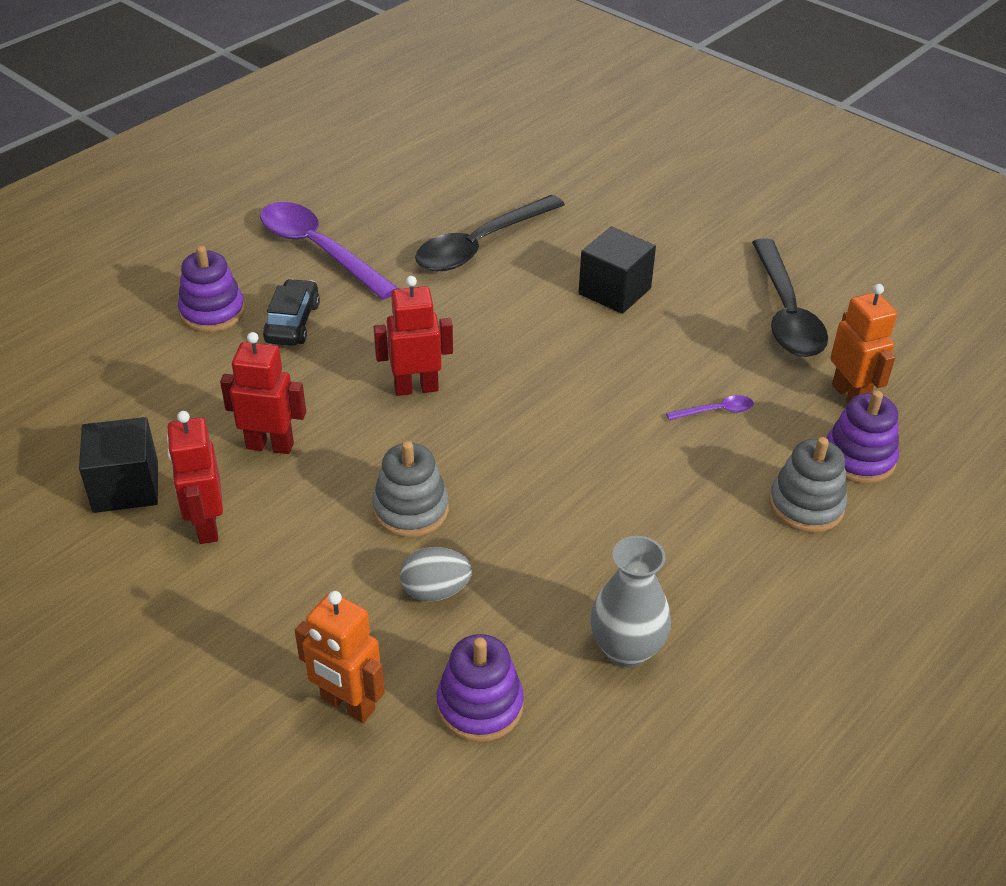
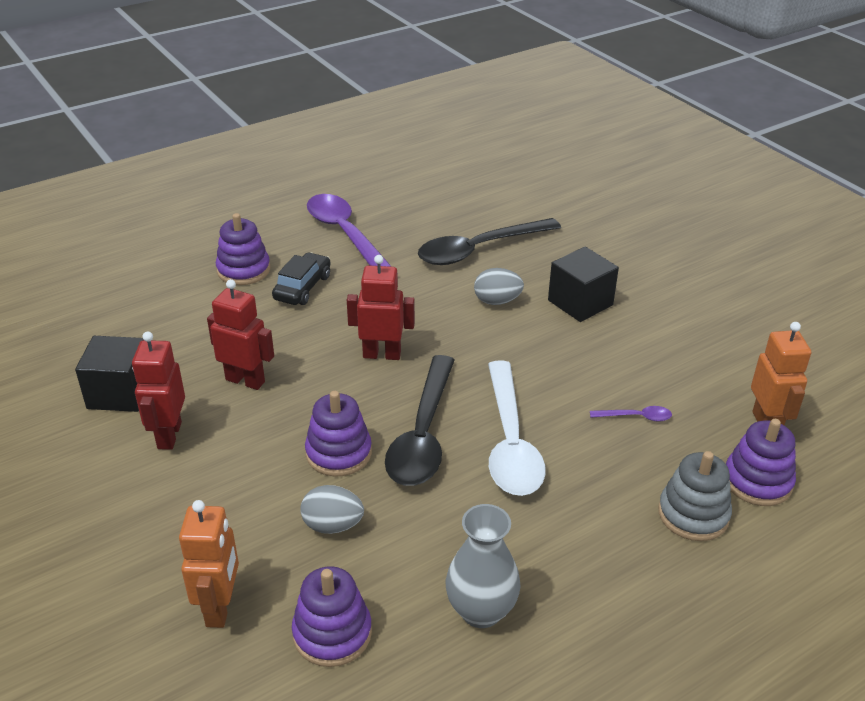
camera: 15 degrees right, 5 degrees down
orange robot [295,591,385,723] -> orange robot turned 135 degrees counterclockwise [179,500,239,628]
grey stacking toy [372,441,449,537] -> purple stacking toy [305,391,372,477]
black spoon [752,239,828,357] -> black spoon moved to [385,355,455,486]
none -> grey egg [474,268,524,305]
none -> white spoon [488,360,546,496]

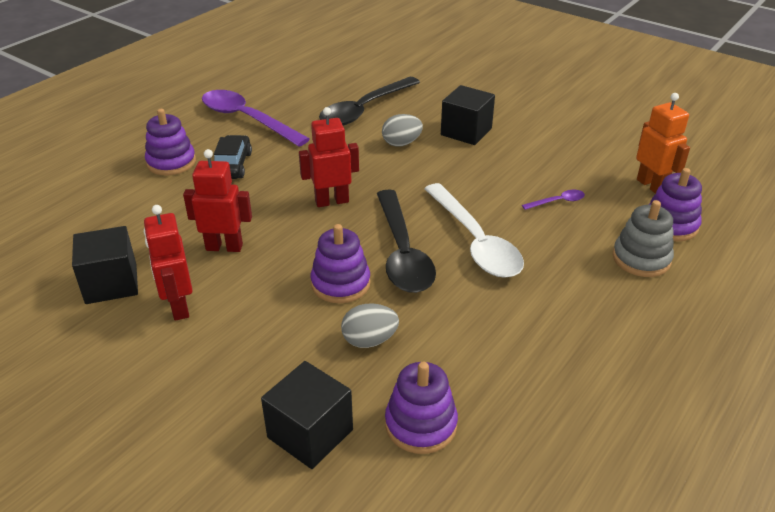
camera: 20 degrees left, 0 degrees up
orange robot [179,500,239,628] -> black cube [261,361,353,469]
grey vase [446,504,521,628] -> none

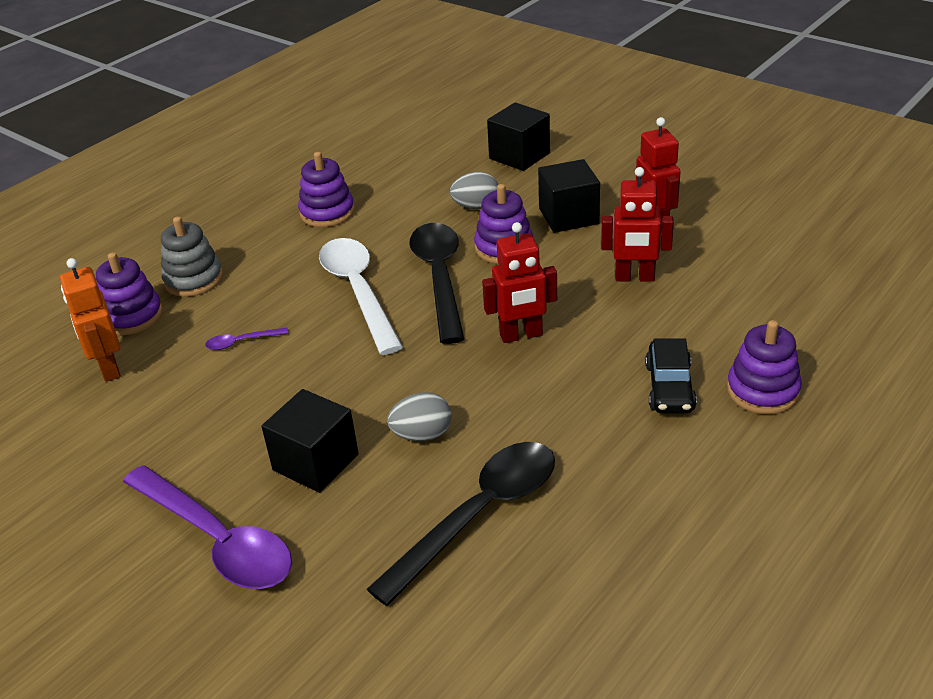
camera: 175 degrees left, 0 degrees up
black cube [72,226,138,304] -> black cube moved to [538,159,600,233]
purple spoon [202,90,310,147] -> purple spoon moved to [123,465,292,589]
purple stacking toy [385,362,458,454] -> purple stacking toy moved to [298,152,355,227]

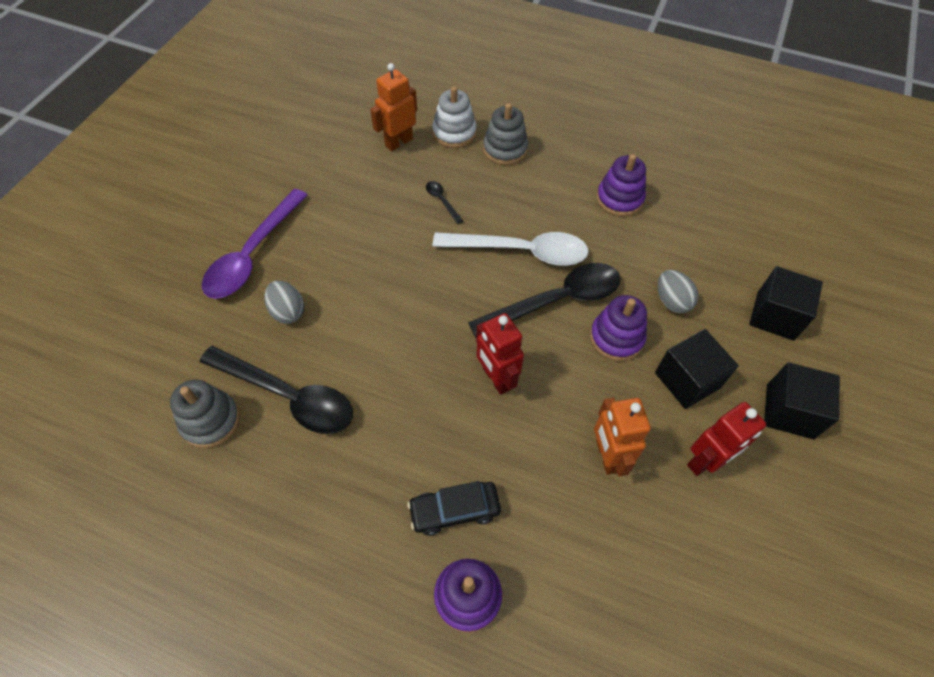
camera: 70 degrees right, 20 degrees up
purple stacking toy [96,252,163,335] -> white stacking toy [432,86,477,148]
purple spoon [205,327,289,350] -> black spoon [426,181,463,224]
black cube [261,389,359,493] -> black cube moved to [764,362,840,439]
white spoon [319,238,403,355] -> white spoon turned 45 degrees clockwise [433,232,589,266]
grey egg [387,392,452,441] -> grey egg moved to [264,280,304,324]
red robot [601,167,674,282] -> orange robot [594,397,651,477]
none -> grey stacking toy [170,380,240,448]

